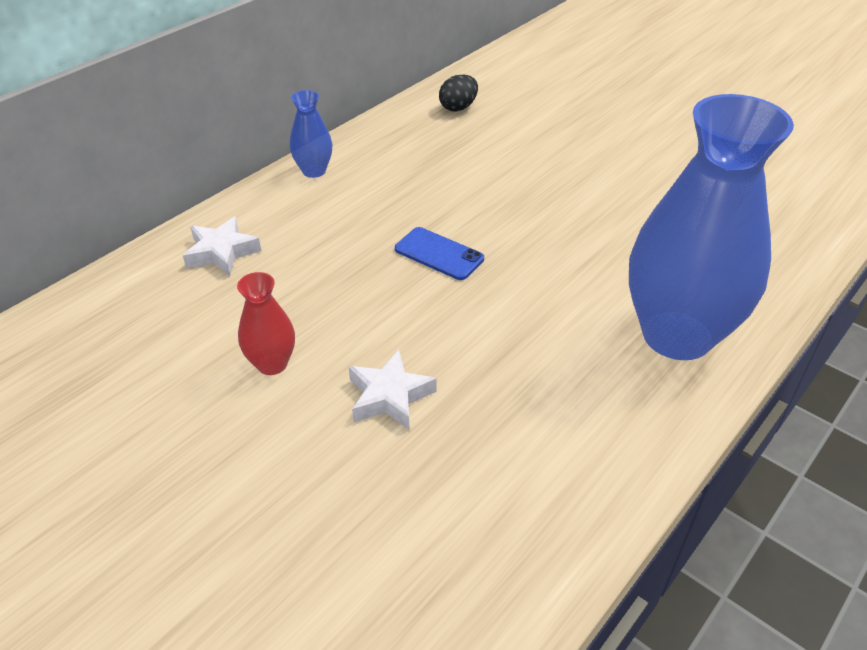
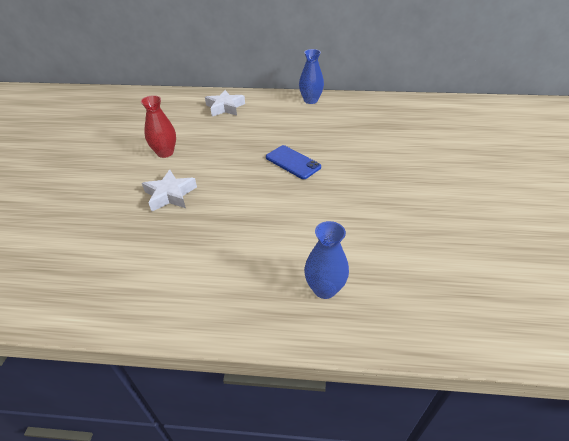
camera: 55 degrees right, 0 degrees up
blue phone [395,227,484,280] -> blue phone turned 45 degrees counterclockwise [266,145,321,179]
black egg [439,74,478,111] -> none
blue vase [629,94,794,360] -> blue vase [304,221,349,299], size x0.42

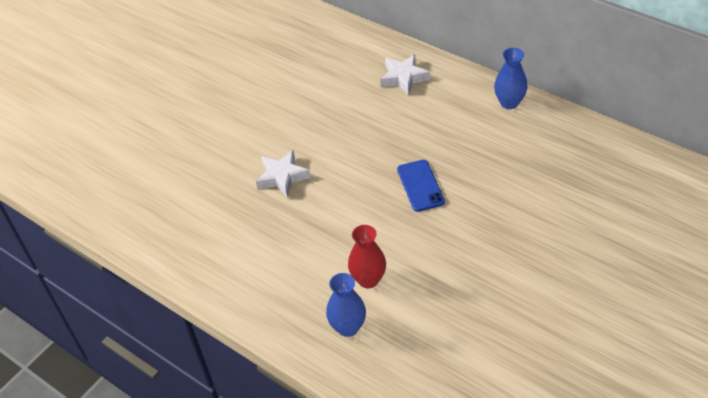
camera: 35 degrees right, 5 degrees up
red vase [141,95,176,158] -> red vase moved to [348,225,386,288]

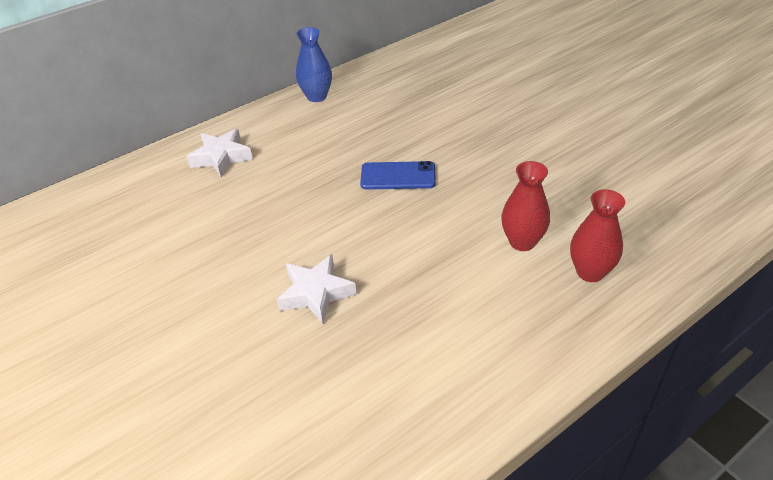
camera: 75 degrees left, 5 degrees down
blue vase [326,273,366,337] -> red vase [570,189,625,282]

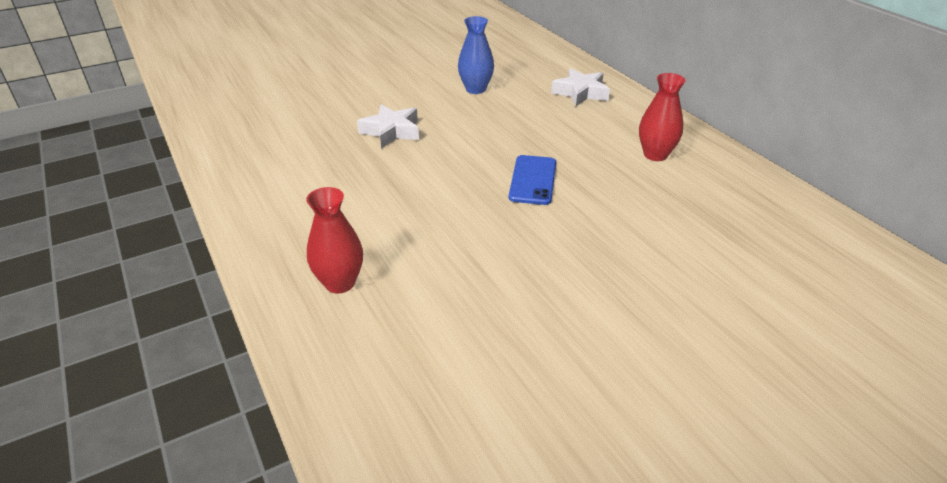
camera: 95 degrees right, 5 degrees down
blue vase [296,27,332,102] -> blue vase moved to [458,16,494,94]
red vase [501,161,550,251] -> red vase moved to [639,73,686,161]

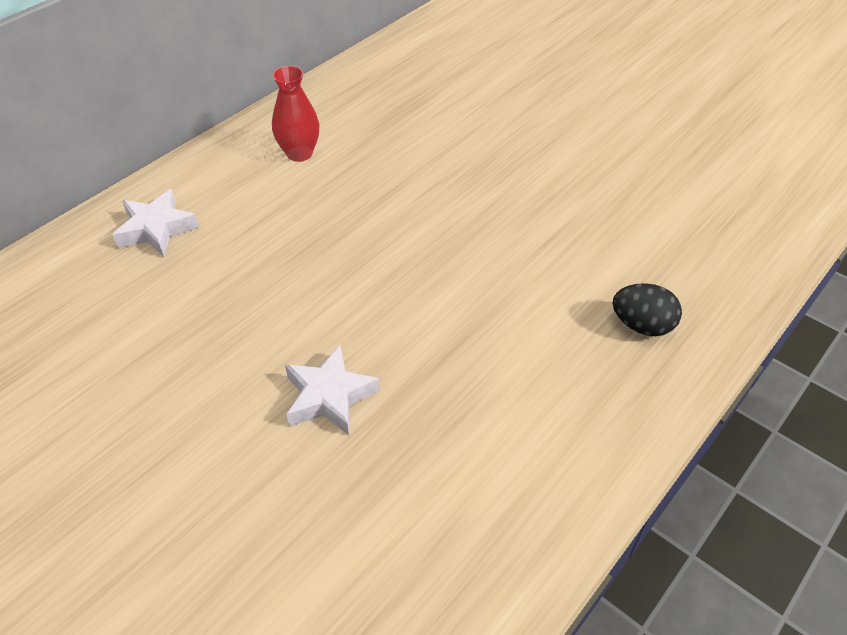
camera: 110 degrees left, 10 degrees up
red vase [306,187,363,294] -> black egg [612,283,682,336]
blue vase [458,16,494,94] -> none
blue phone [509,155,556,205] -> none

